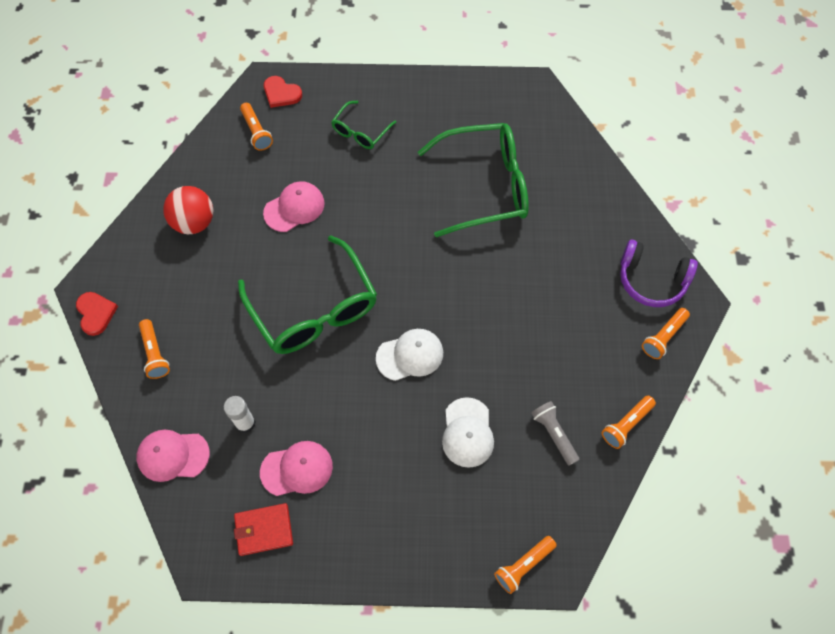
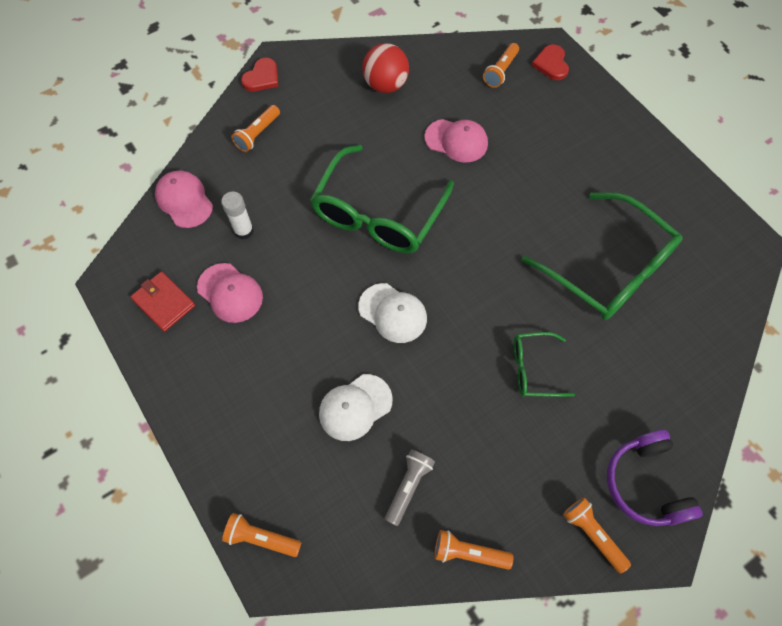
camera: 55 degrees right, 0 degrees up
green glasses [331,101,396,149] -> green glasses moved to [514,332,575,397]
orange flashlight [642,308,690,359] -> orange flashlight turned 45 degrees clockwise [563,497,631,574]

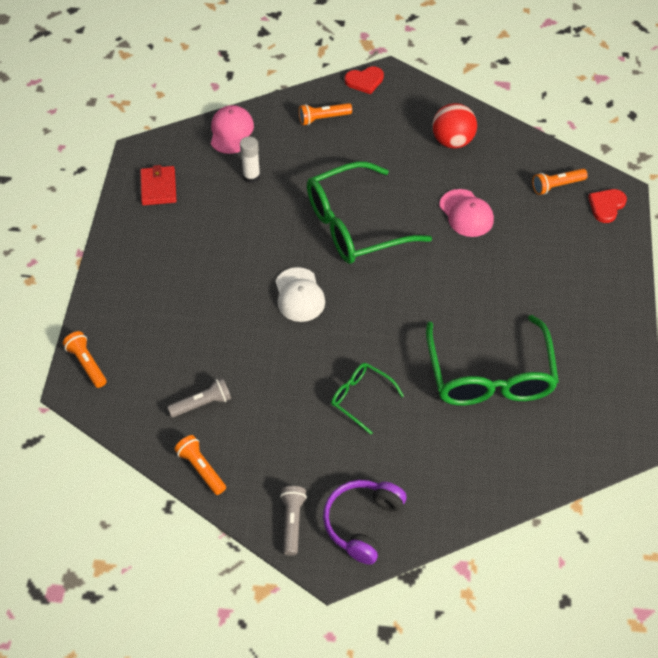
camera: 40 degrees right, 10 degrees down
pink cap [197,263,263,323] -> none
white cap [319,374,393,441] -> none
orange flashlight [563,497,631,574] -> grey flashlight [280,486,307,556]

